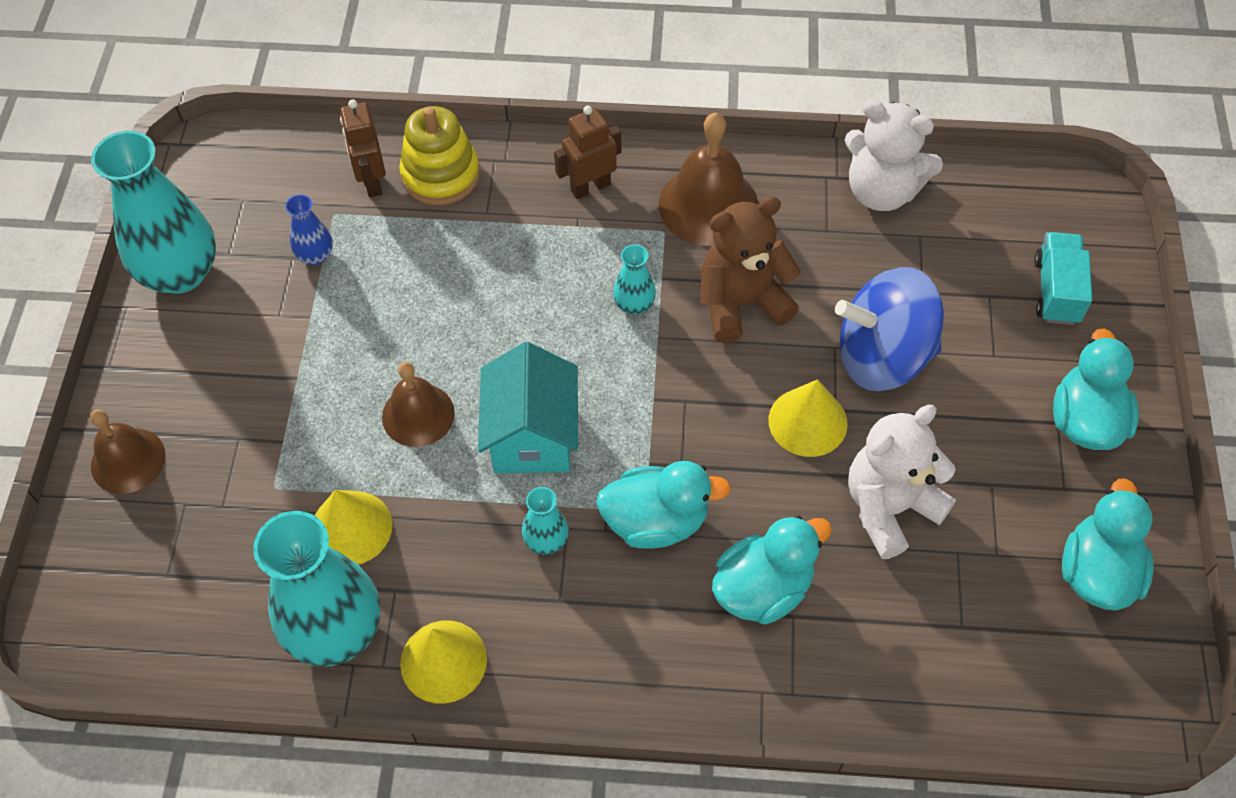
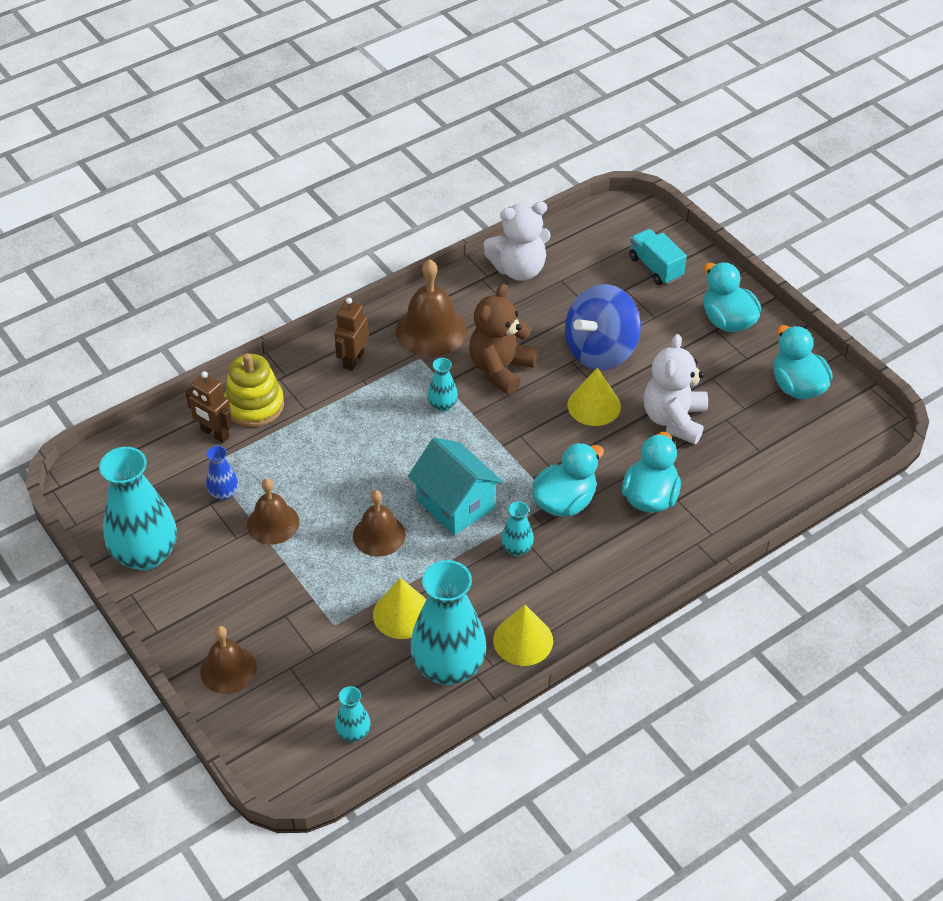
camera: 40 degrees left, 10 degrees down
none -> brown bell [247,478,299,545]
none -> turquoise vase [335,686,371,742]

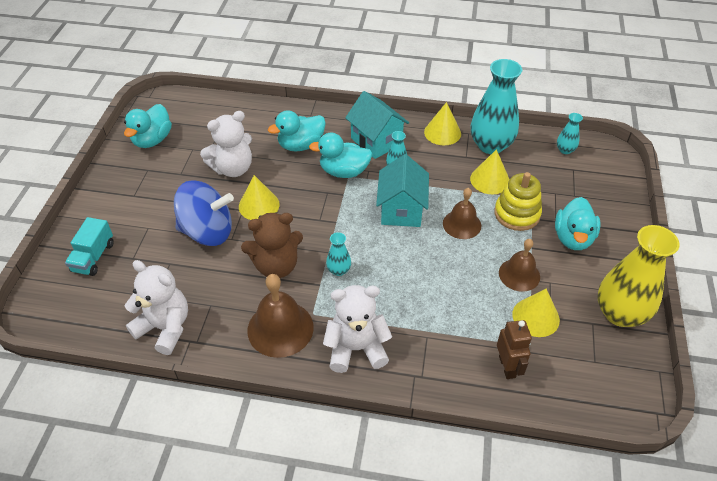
camera: 135 degrees left, 0 degrees up
turquoise vase [99,447,177,570] -> yellow vase [597,225,680,327]
brown bell [200,626,257,694] -> none
blue vase [206,446,238,500] -> yellow cone [512,289,560,337]
yellow stacking toy [224,353,284,427] -> yellow stacking toy moved to [494,172,542,231]
brown robot [334,298,369,371] -> white teddy bear [323,285,392,373]
turquoise duck [704,262,761,332] -> turquoise duck moved to [555,197,601,250]
none -> turquoise house [345,91,409,159]

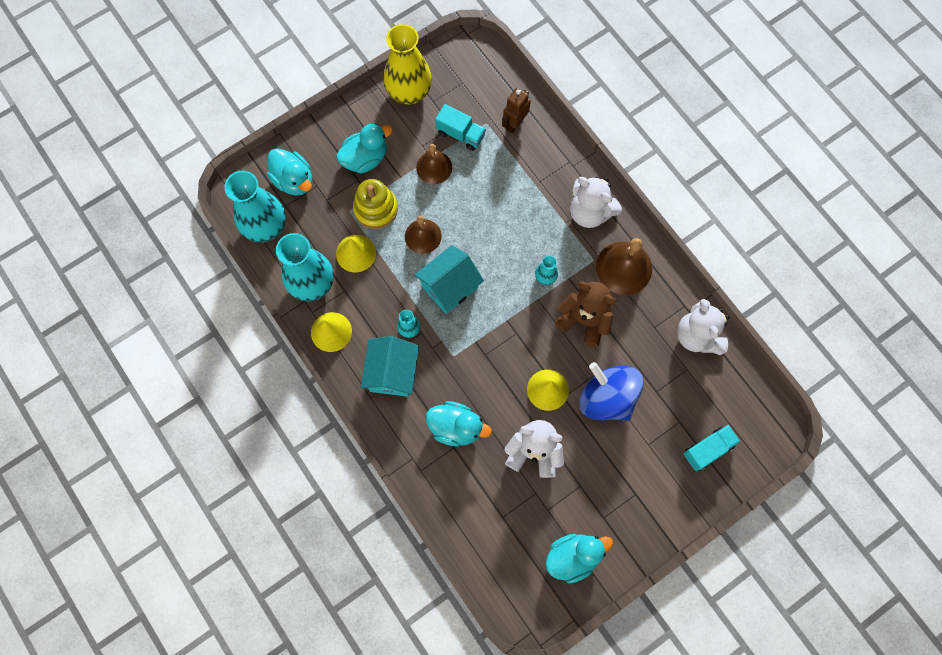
camera: 135 degrees left, 25 degrees up
turquoise duck [309,132,373,178] -> turquoise duck moved to [267,148,312,196]
yellow cone [512,289,560,337] -> turquoise truck [435,104,486,151]
turquoise vase [557,113,583,154] -> turquoise vase [224,171,286,243], size x2.19

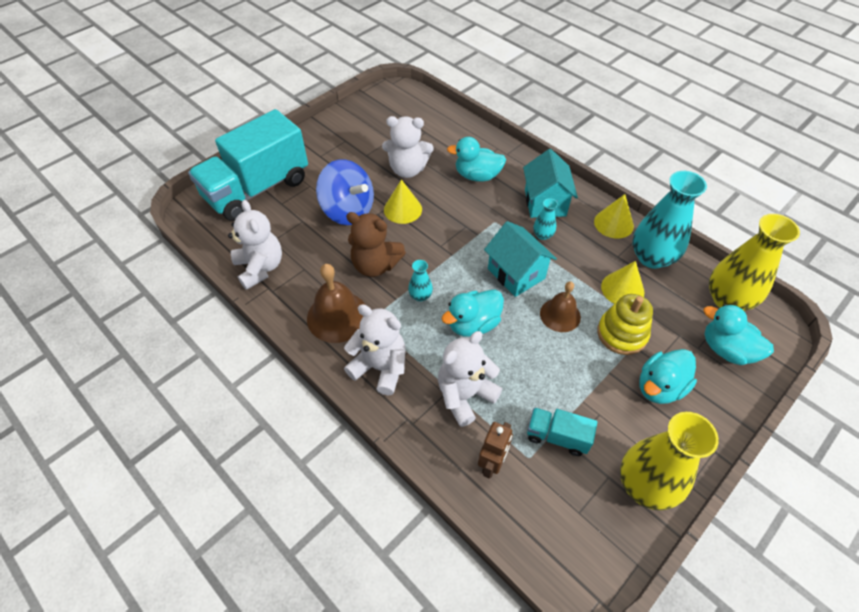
camera: 170 degrees right, 20 degrees down
turquoise vase [224,171,286,243] -> yellow vase [709,214,800,311]
turquoise house [415,245,484,314] -> turquoise house turned 75 degrees counterclockwise [484,221,557,297]
brown bell [416,144,452,184] -> none
turquoise duck [545,534,613,584] -> turquoise duck moved to [441,290,504,337]
turquoise truck [683,425,741,471] -> turquoise truck [188,109,308,221], size x2.28
none -> white teddy bear [438,331,502,427]

